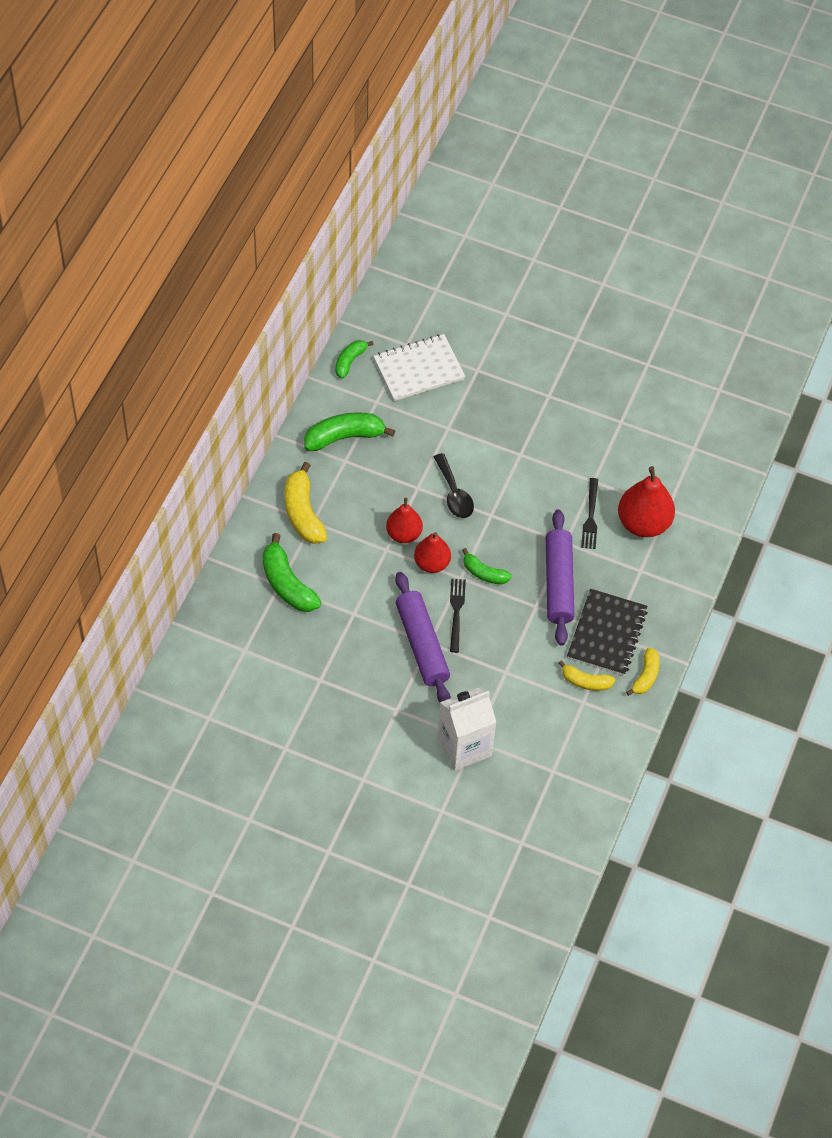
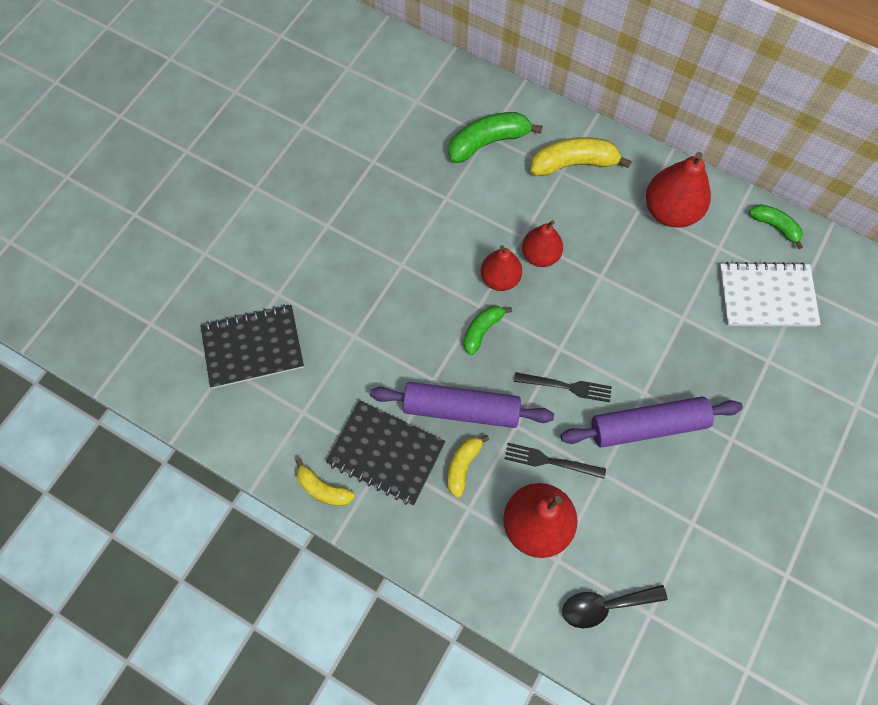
camera: 100 degrees right, 10 degrees up
green banana [304,412,395,451] -> red pear [646,152,711,228]
white notebook [373,334,465,401] -> white notebook turned 75 degrees counterclockwise [719,262,821,327]
purple rolling pin [395,572,451,702] -> purple rolling pin moved to [560,397,743,448]
black spoon [434,453,474,518] -> black spoon moved to [562,585,668,628]
white carton [437,687,496,771] -> none
black fork [450,579,466,653] -> black fork moved to [514,372,612,402]
yellow banana [558,660,615,691] -> yellow banana moved to [447,435,489,498]
none -> black notebook [200,305,304,389]

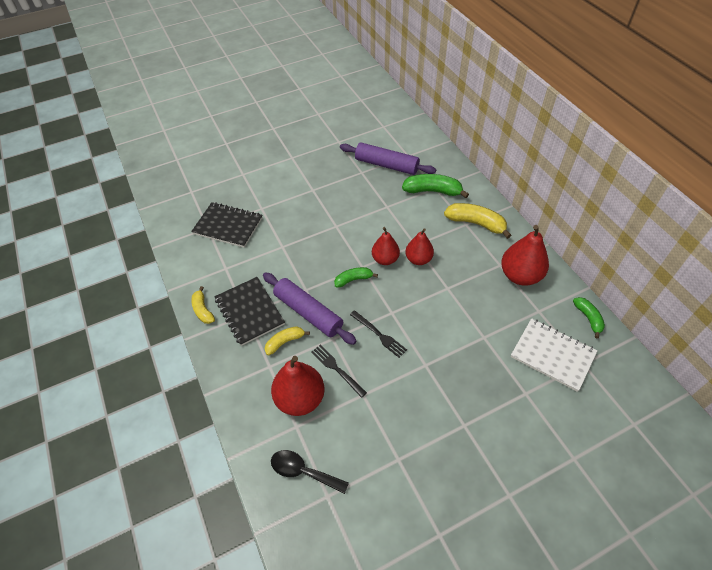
camera: 35 degrees right, 15 degrees down
purple rolling pin [560,397,743,448] -> purple rolling pin moved to [340,143,436,175]

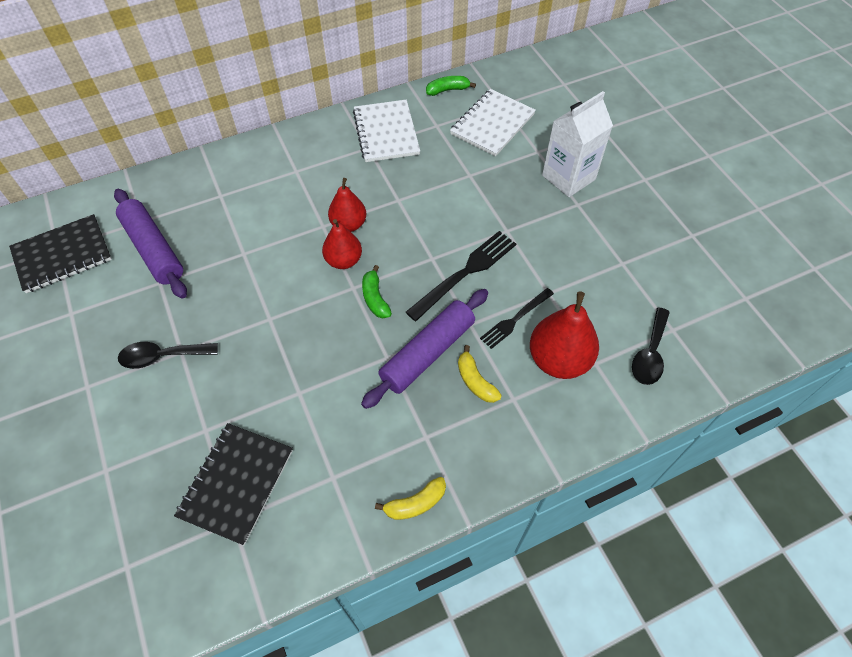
camera: 90 degrees left, 5 degrees up
black notebook [214,277,285,346] -> black notebook moved to [9,214,112,293]
purple rolling pin [340,143,436,175] -> purple rolling pin turned 60 degrees counterclockwise [114,189,187,299]
black fork [350,310,407,358] -> black fork [406,231,516,321], size x1.57
green banana [402,174,469,198] -> none
yellow banana [444,203,512,239] -> none
red pear [501,225,549,286] -> white notebook [353,100,420,162]
none -> black spoon [118,342,218,369]
none -> white carton [542,91,613,197]

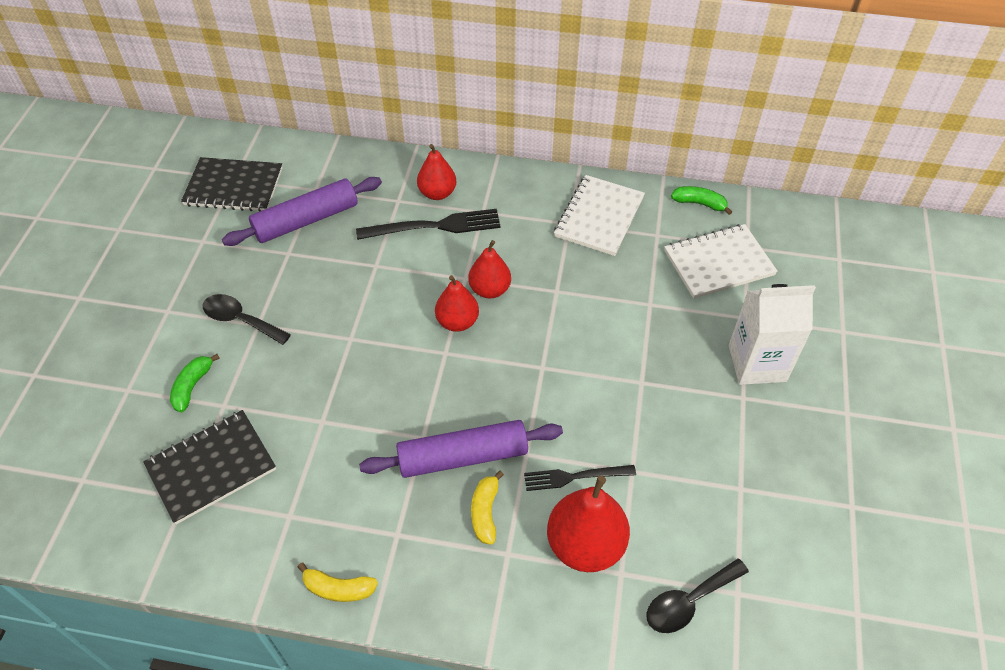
camera: 35 degrees right, 5 degrees down
purple rolling pin [114,189,187,299] -> purple rolling pin turned 60 degrees clockwise [222,177,382,246]
green banana [362,265,392,318] -> green banana moved to [170,354,220,412]
black fork [406,231,516,321] -> black fork moved to [356,209,501,240]
none -> red pear [417,144,457,200]

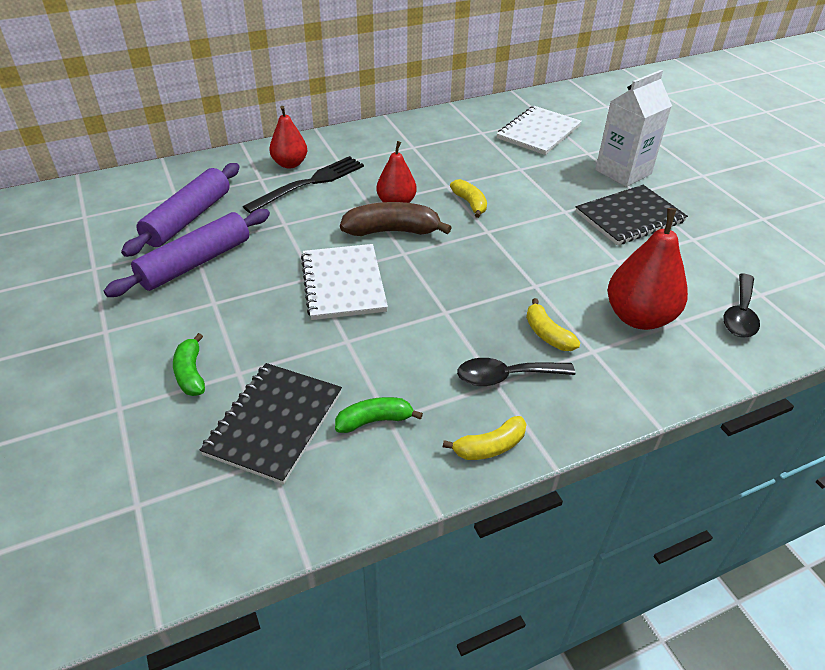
camera: 35 degrees left, 10 degrees down
black notebook [181,157,282,212] -> black notebook moved to [575,185,688,245]
black spoon [203,294,291,345] -> black spoon moved to [457,358,575,386]
purple rolling pin [359,420,563,478] -> purple rolling pin moved to [104,209,270,297]
red pear [435,275,479,332] -> brown banana [340,202,452,236]
black fork [524,465,636,491] -> none
white notebook [554,175,645,256] -> white notebook moved to [301,244,388,320]
green banana [671,186,732,215] -> green banana moved to [335,397,423,433]
none -> yellow banana [450,179,487,218]

